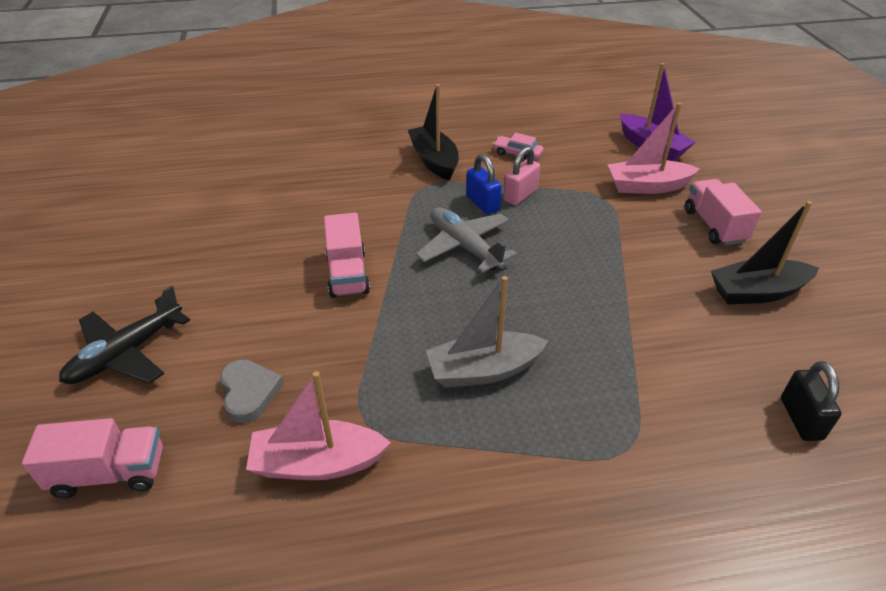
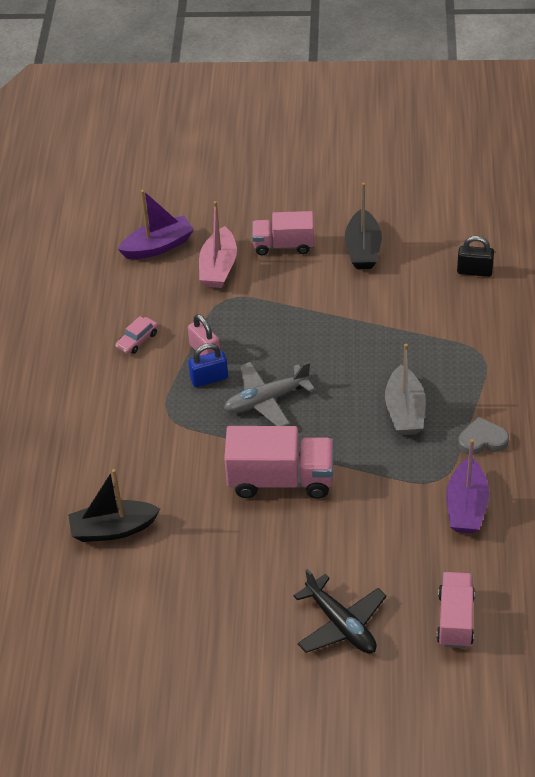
camera: 75 degrees left, 5 degrees up
grey heart [220,359,284,423] -> grey heart moved to [458,417,509,455]
pink boat [246,371,391,480] -> purple boat [446,439,489,533]
pink truck [324,213,370,298] -> pink truck [224,426,334,499], size x1.52
black boat [408,84,459,181] -> black boat moved to [68,469,160,542]

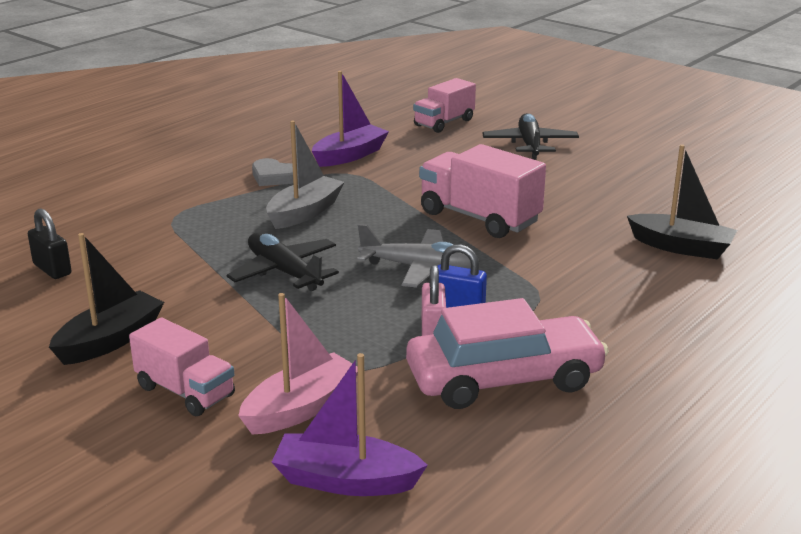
camera: 145 degrees left, 20 degrees down
pink car [115,316,158,354] -> pink car [406,298,609,409], size x2.49
none -> black plane [227,233,339,291]

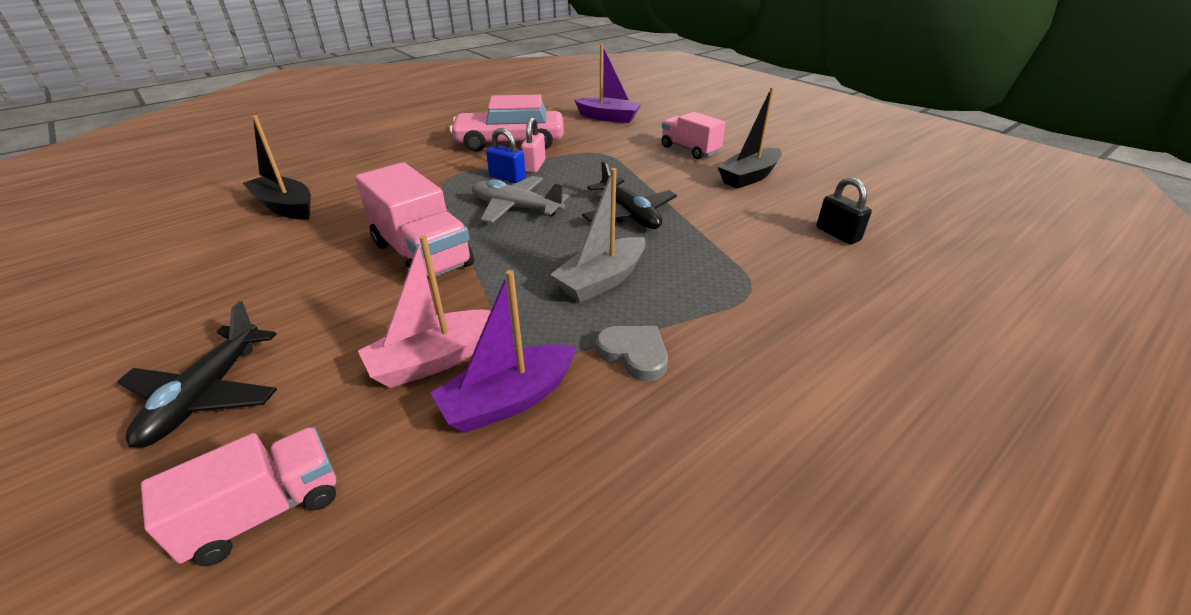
camera: 170 degrees left, 10 degrees up
pink boat [238,293,358,435] -> pink boat moved to [358,235,491,388]

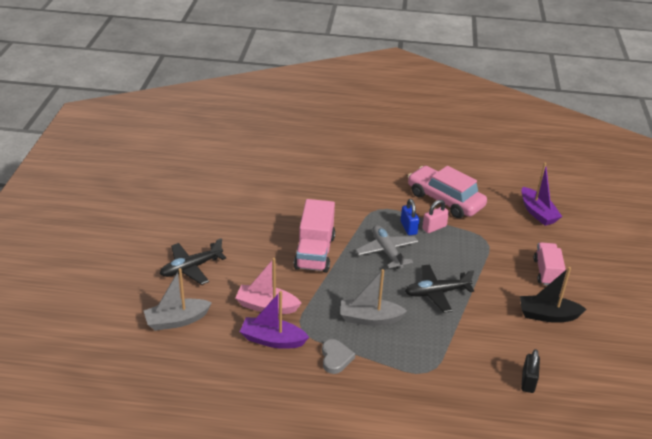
camera: 45 degrees right, 0 degrees up
pink truck [141,427,336,566] -> grey boat [144,268,212,331]
black boat [242,115,311,220] -> none
black plane [582,161,677,229] -> black plane turned 60 degrees clockwise [405,264,474,313]

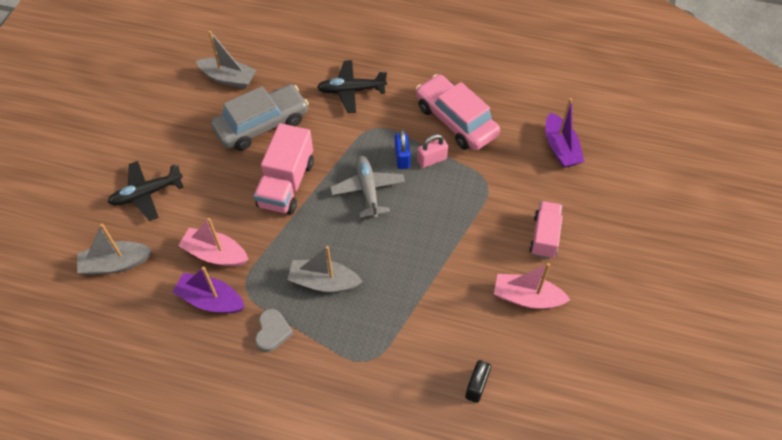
camera: 10 degrees right, 20 degrees up
black plane [405,264,474,313] -> black plane moved to [317,60,387,113]
black boat [520,267,586,323] -> pink boat [494,263,570,309]
none -> grey boat [196,31,256,89]
none -> grey car [211,84,309,151]

